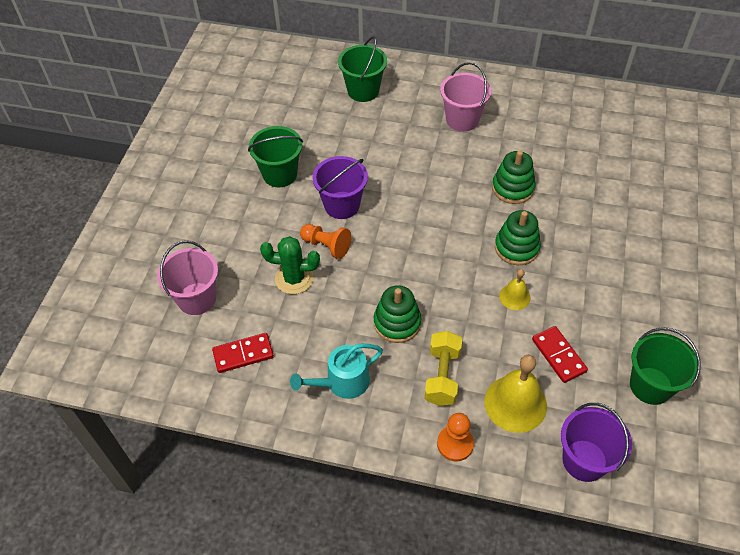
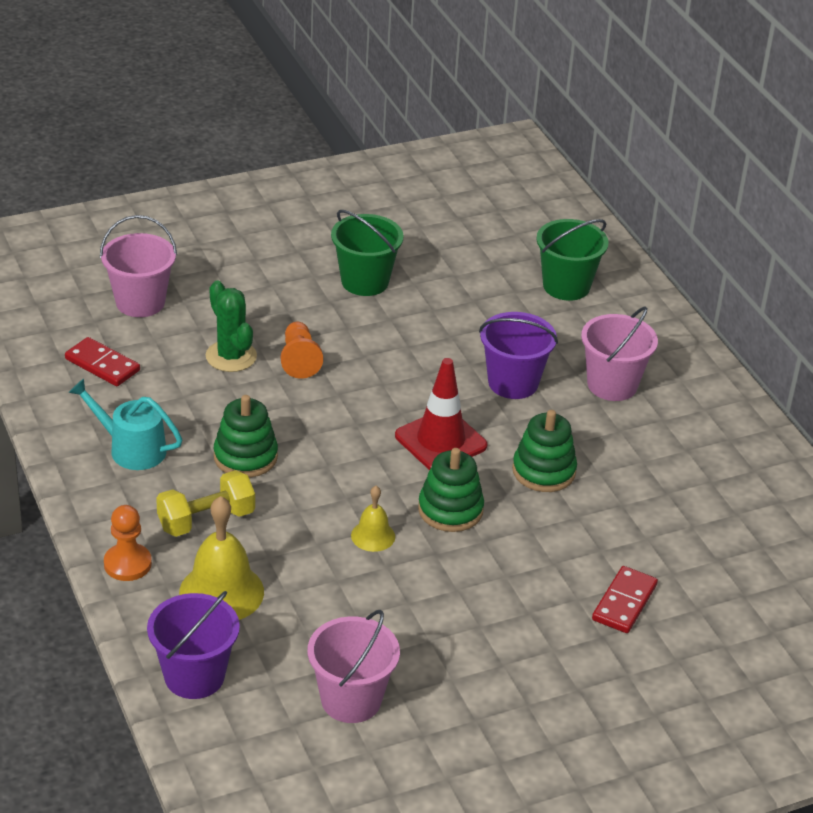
camera: 50 degrees right, 15 degrees down
purple bucket [312,156,368,219] -> purple bucket moved to [479,312,558,399]
red domino [532,326,588,383] -> red domino moved to [592,566,658,633]
green bucket [630,327,700,405] -> pink bucket [308,610,400,723]
none -> red traffic cone [395,358,487,470]

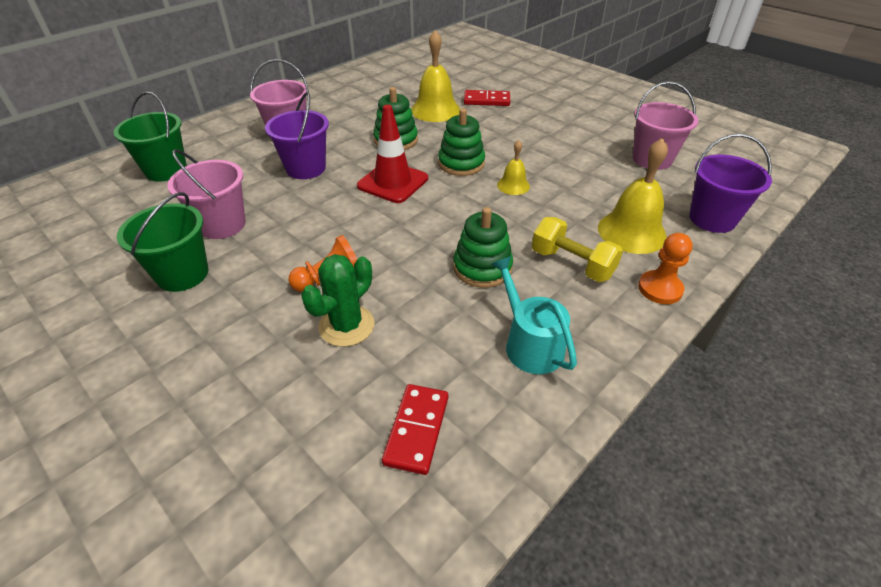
camera: 110 degrees left, 5 degrees up
turquoise watering can [68,379,182,470] -> turquoise watering can turned 150 degrees clockwise [491,256,577,374]
pink bucket [100,215,177,317] -> pink bucket moved to [167,149,245,239]
none -> yellow bell [411,30,460,122]

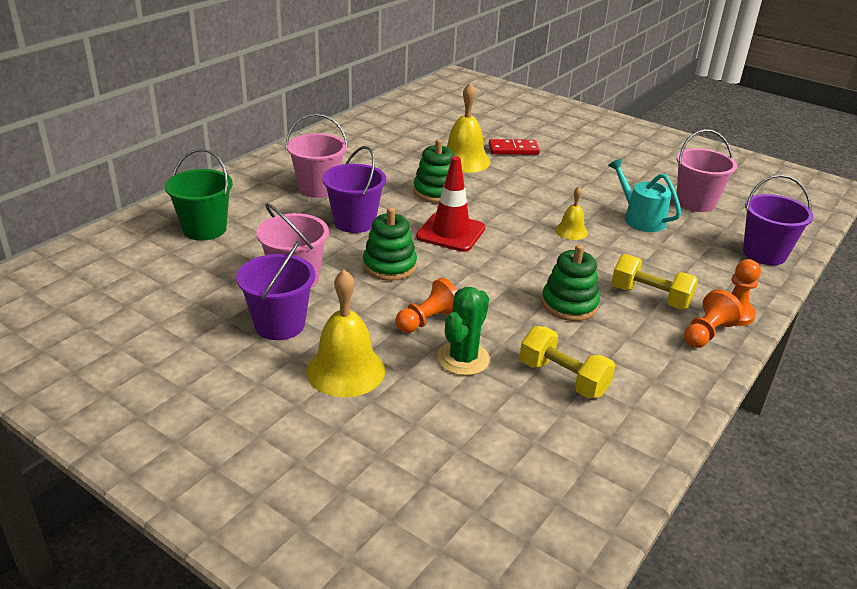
camera: 10 degrees left, 10 degrees down
green bucket [117,192,208,292] -> purple bucket [236,241,315,340]
red domino [382,384,448,475] -> none
green stacking toy [438,108,485,176] -> green stacking toy moved to [363,207,417,281]
turquoise watering can [491,256,577,374] -> turquoise watering can moved to [608,158,681,232]
yellow bell [598,138,668,254] -> yellow bell moved to [306,270,385,397]
none -> yellow dumbbell [520,326,615,399]
none -> orange pawn [684,289,744,348]

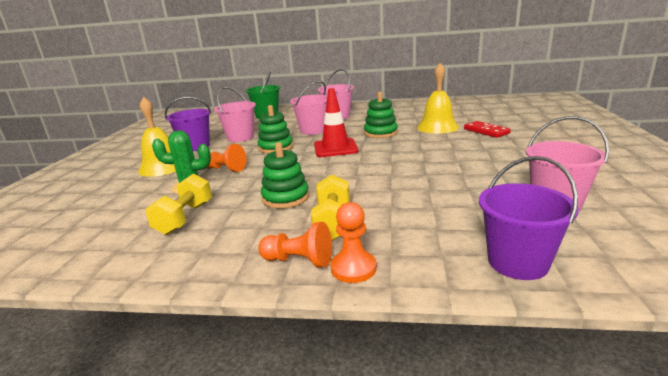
camera: 65 degrees right, 10 degrees down
purple bucket [322,146,386,233] -> pink bucket [290,81,327,135]
yellow bell [555,187,588,240] -> none
turquoise watering can [608,158,681,232] -> none

